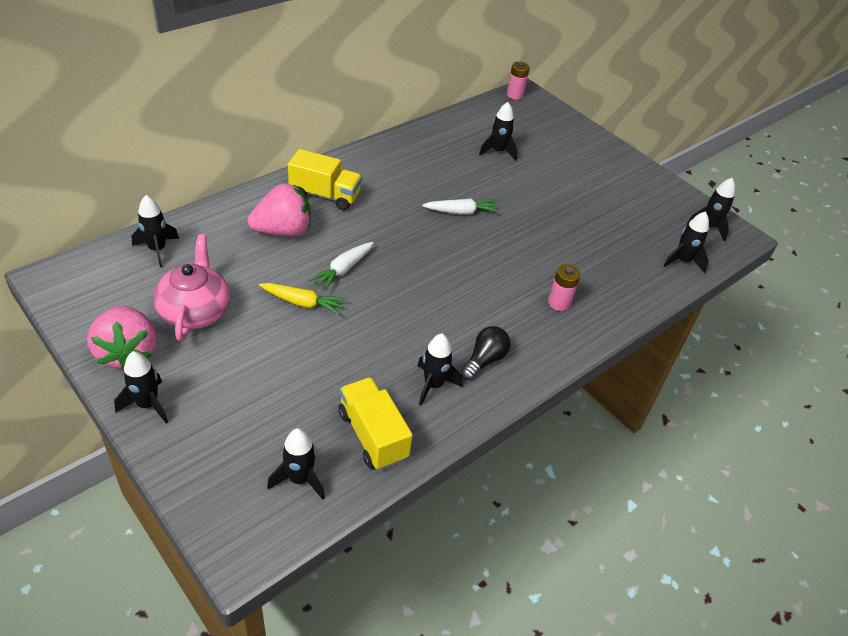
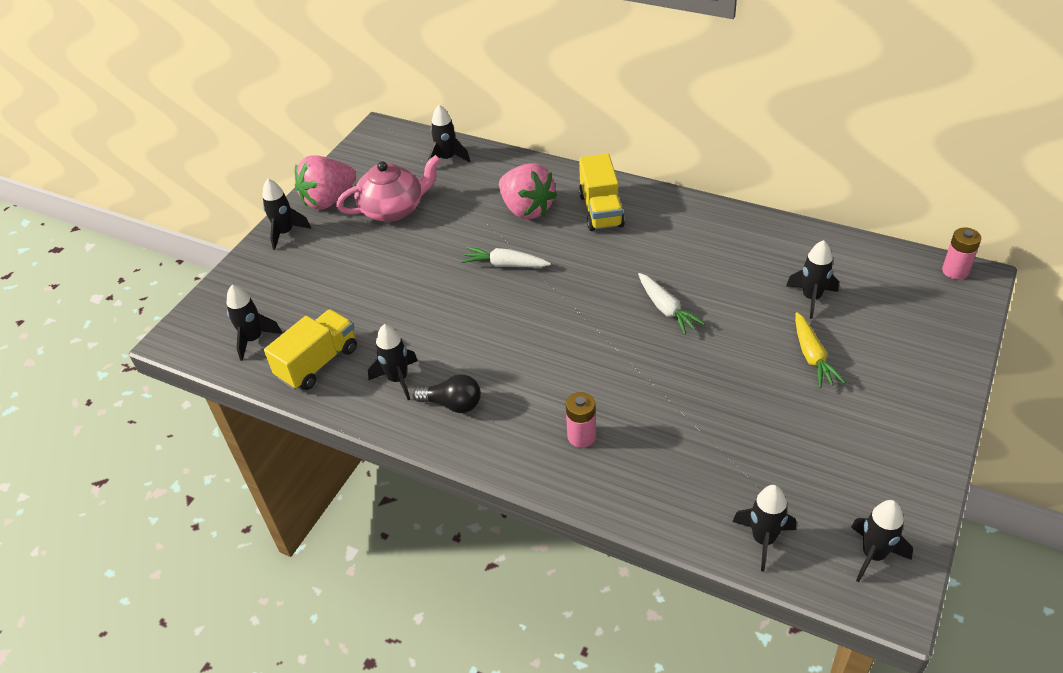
camera: 75 degrees right, 0 degrees up
yellow carrot [259,283,347,315] -> yellow carrot moved to [795,312,846,388]

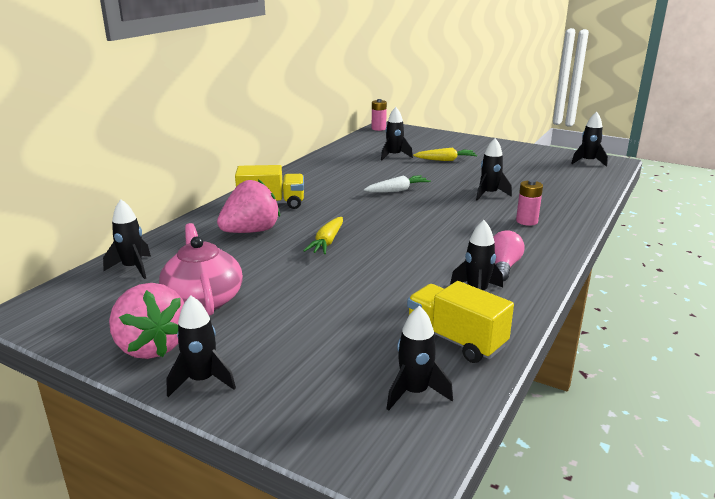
camera: 90 degrees left, 20 degrees down
black light bulb [413,374,481,413] -> pink light bulb [493,230,524,281]
white carrot [461,247,551,267] -> yellow carrot [303,217,343,254]
black rocket [732,485,796,571] -> black rocket moved to [476,138,512,201]

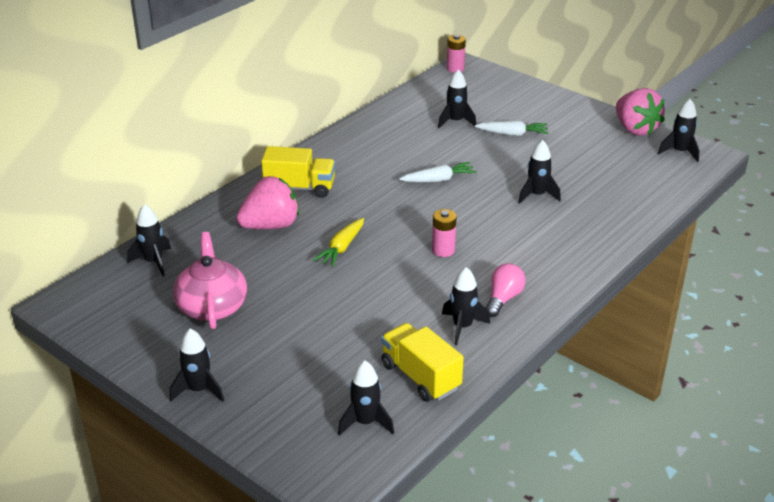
camera: 10 degrees right, 10 degrees up
pink strawberry [109,283,184,359] -> pink strawberry moved to [616,88,665,136]
yellow carrot [413,148,477,161] -> white carrot [475,121,548,136]
pink battery [516,180,543,226] -> pink battery moved to [432,209,457,257]

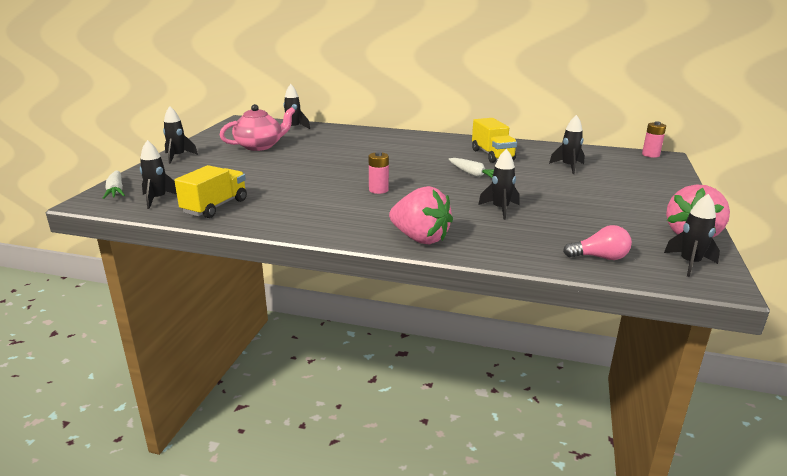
camera: 65 degrees right, 10 degrees down
pink strawberry [236,176,299,229] -> pink strawberry moved to [389,186,453,244]
yellow truck [261,146,335,198] -> yellow truck moved to [472,118,517,163]
yellow carrot [313,218,364,267] -> none
black rocket [442,267,490,345] -> none
white carrot [475,121,548,136] -> white carrot moved to [103,171,125,199]
pink light bulb [486,263,526,317] -> pink light bulb moved to [563,225,632,260]

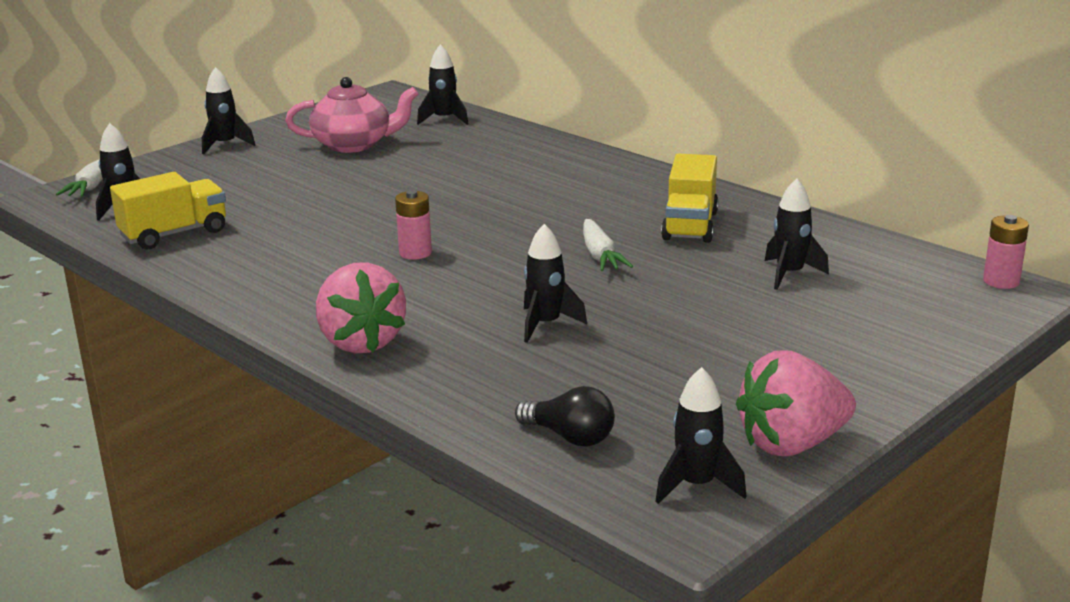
camera: 30 degrees right, 0 degrees up
pink light bulb [563,225,632,260] -> black light bulb [515,386,615,446]

